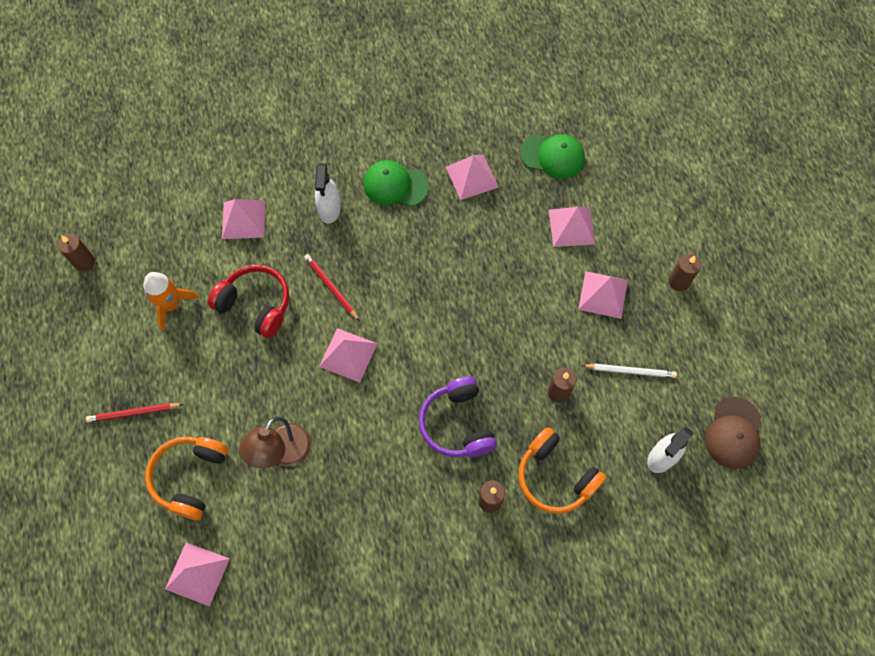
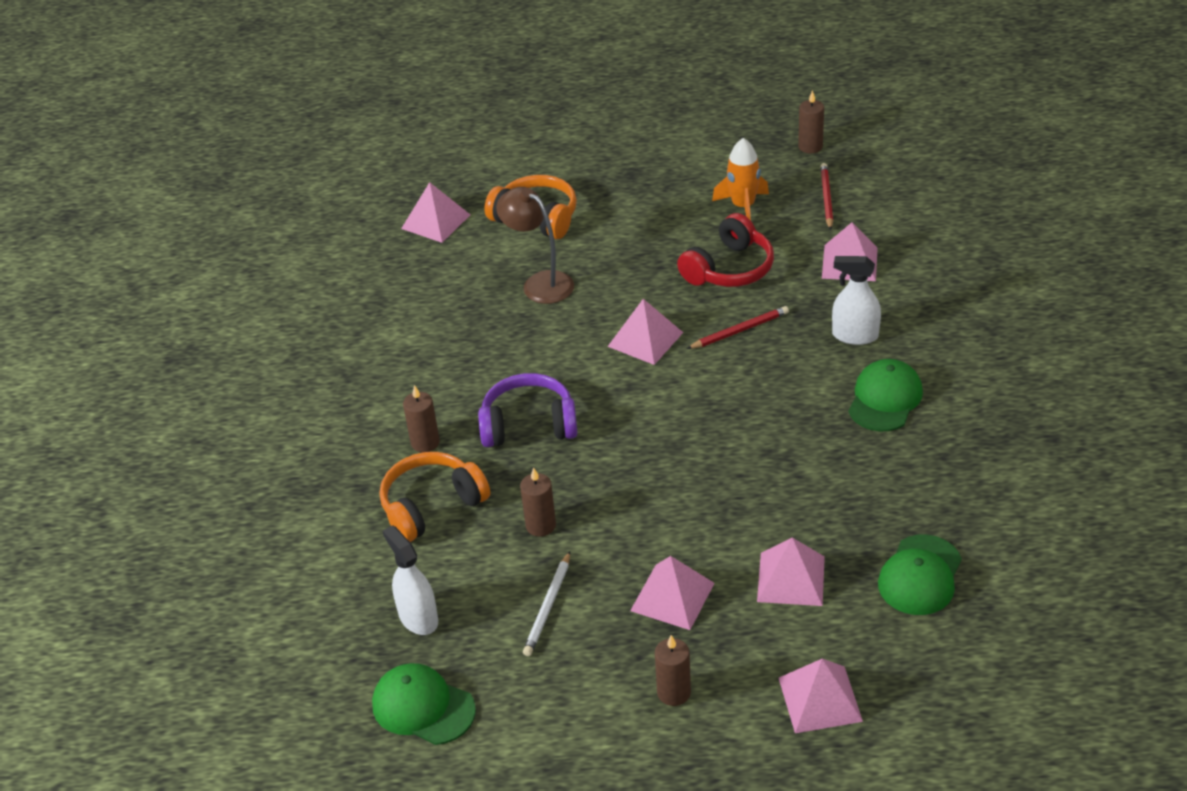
camera: 105 degrees right, 25 degrees down
red pencil [86,403,184,422] -> red pencil moved to [820,163,833,230]
pink pyramid [446,154,499,200] -> pink pyramid moved to [779,658,863,733]
brown cap [705,397,761,469] -> green cap [372,663,476,745]

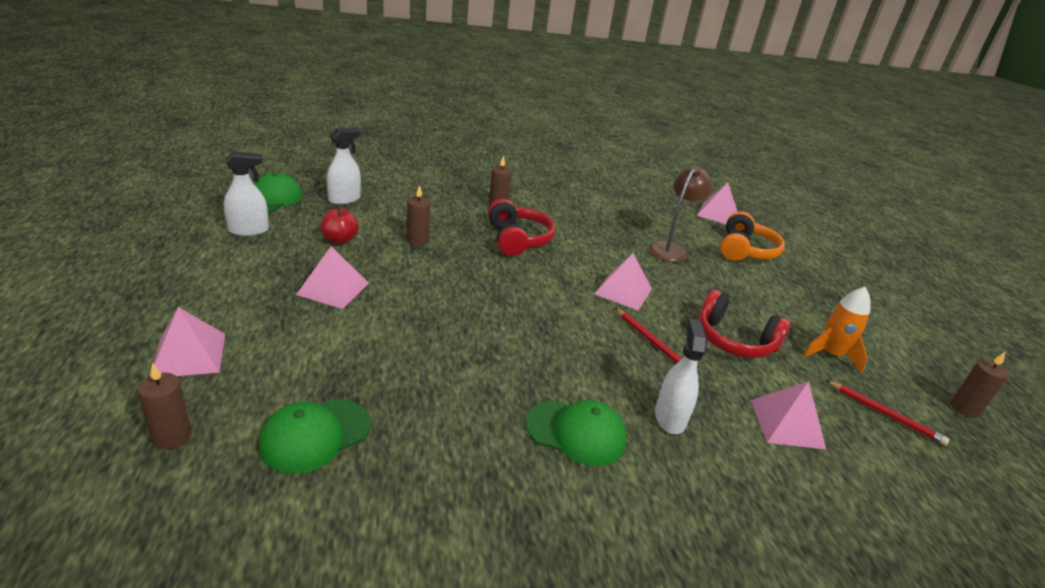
camera: 75 degrees right, 10 degrees down
orange headphones [380,452,491,542] -> none
purple headphones [478,373,578,447] -> red headphones [488,199,555,256]
white pencil [523,551,570,656] -> red apple [321,205,359,244]
brown candle [655,635,691,706] -> brown candle moved to [137,362,192,449]
pink pyramid [757,538,825,606] -> none
red pencil [820,163,833,230] -> red pencil turned 45 degrees clockwise [825,380,950,446]
green cap [878,535,962,615] -> green cap turned 60 degrees counterclockwise [259,399,371,474]
none -> white spray bottle [224,151,269,236]

